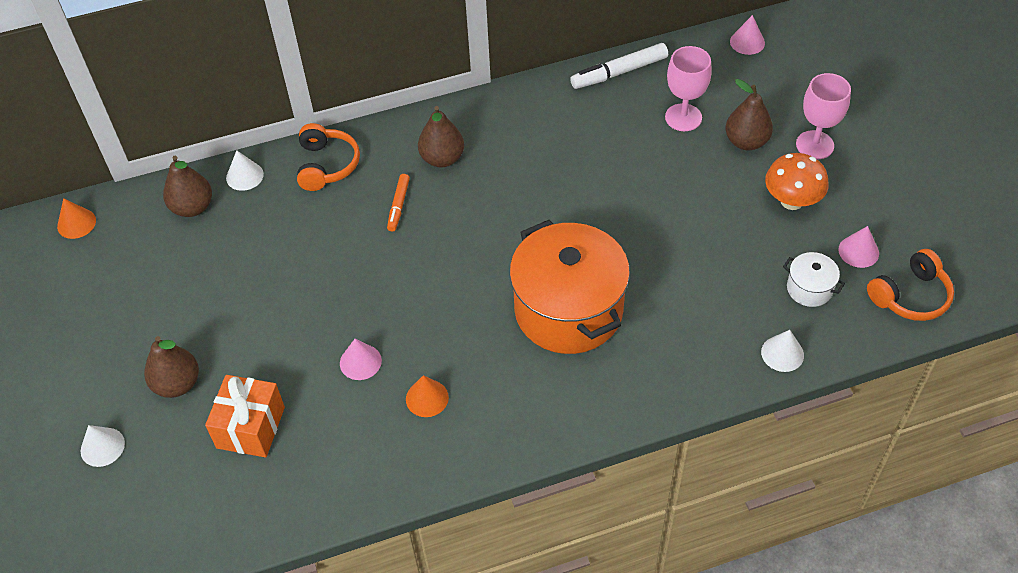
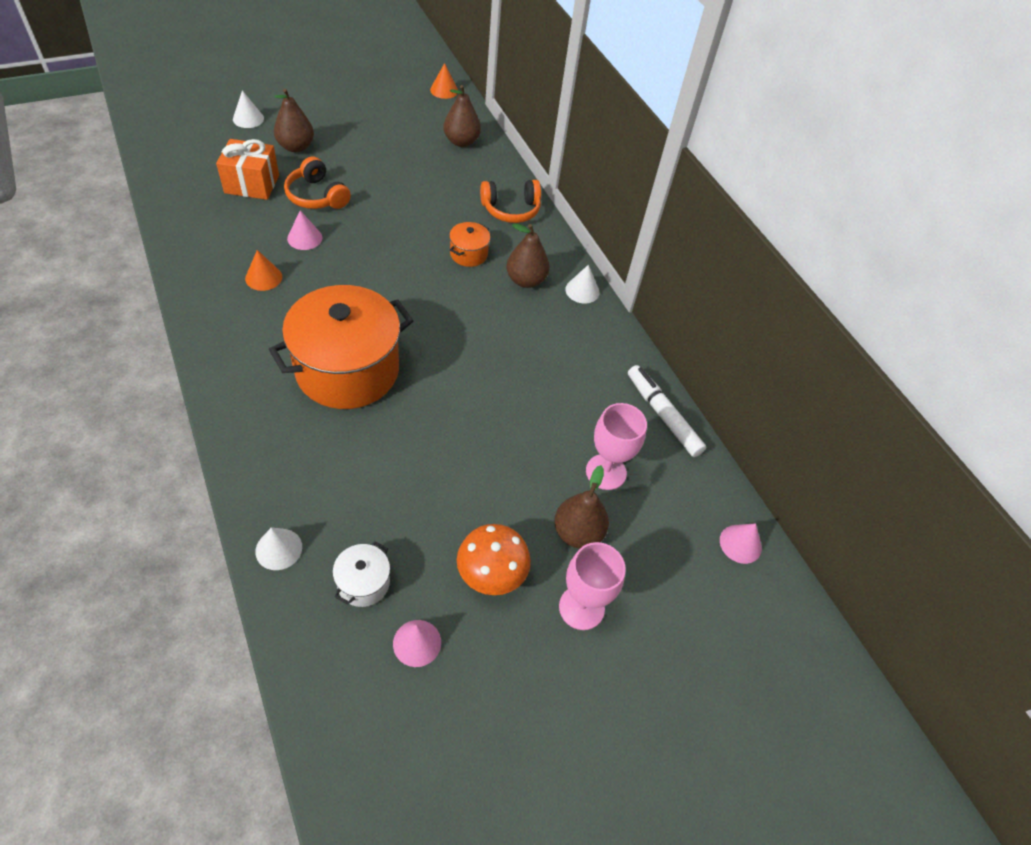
camera: 75 degrees right, 0 degrees up
white cone [226,150,264,191] -> white cone moved to [565,265,599,304]
orange marker [387,174,410,232] -> orange pot [449,222,490,267]
orange headphones [867,249,954,321] -> orange headphones moved to [284,157,351,209]

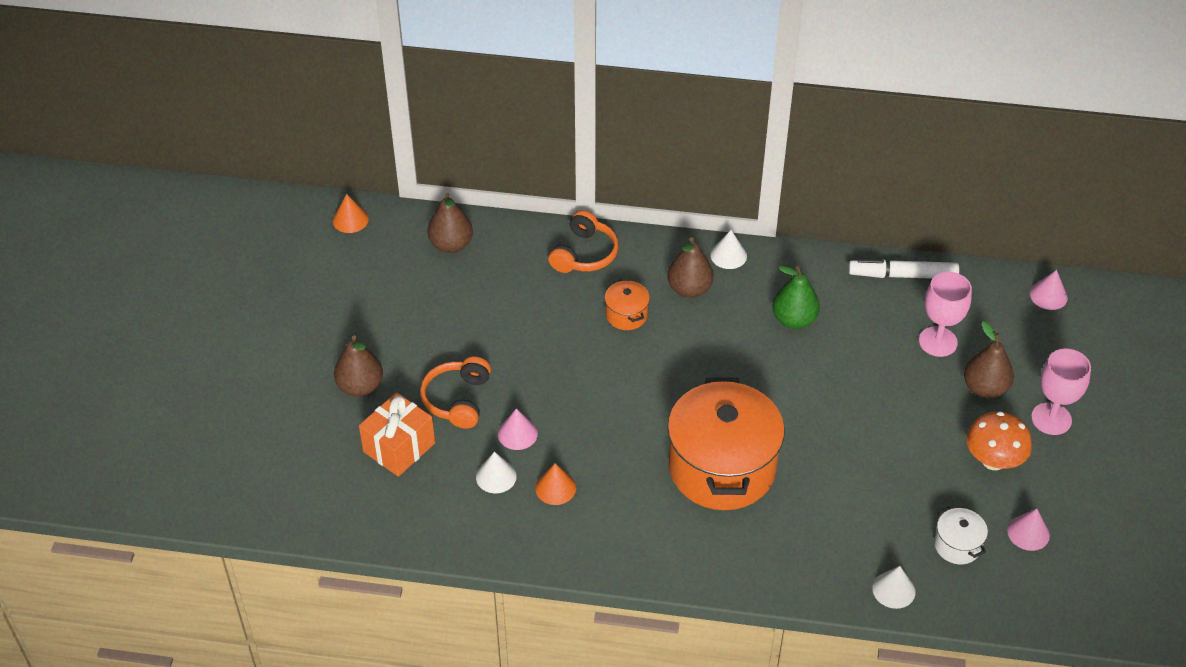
camera: 50 degrees left, 5 degrees down
white cone [233,90,264,128] -> white cone moved to [476,452,517,494]
orange headphones [284,157,351,209] -> orange headphones turned 105 degrees clockwise [420,357,491,429]
none -> green pear [772,266,820,329]

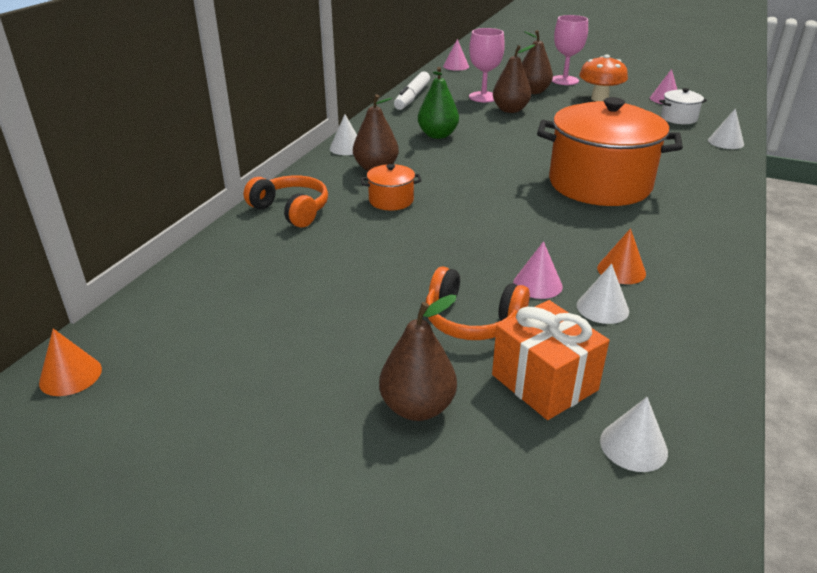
camera: 75 degrees left, 15 degrees down
brown pear [428,193,473,253] -> brown pear moved to [493,44,535,113]
none -> white cone [600,397,668,472]

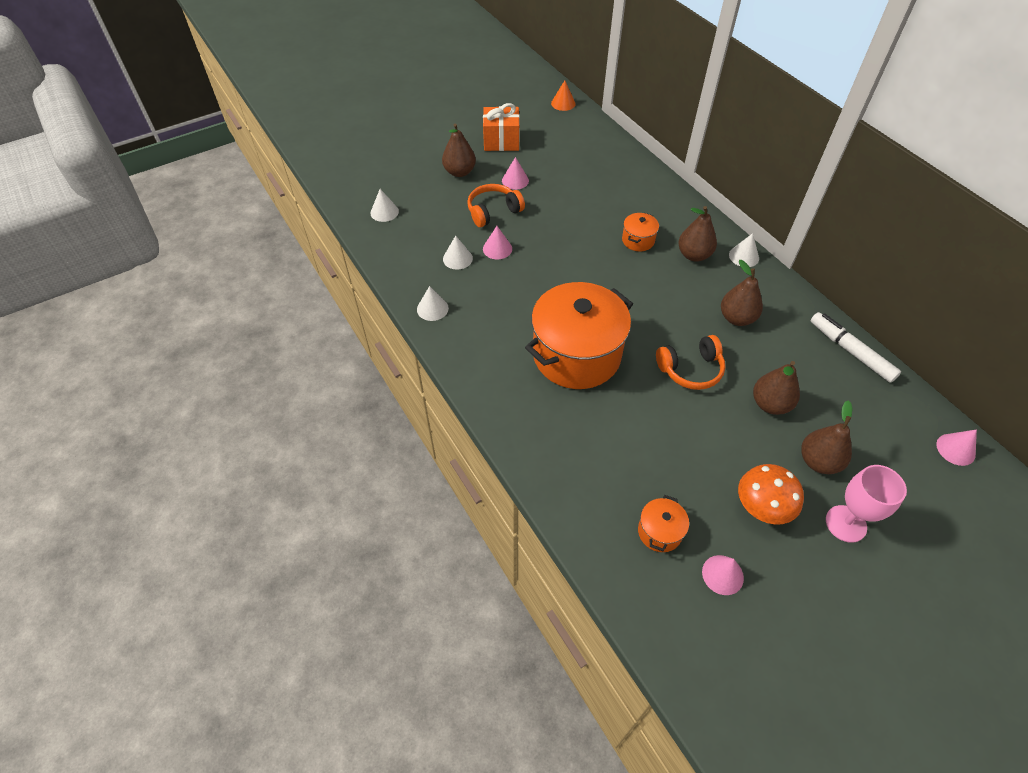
camera: 125 degrees right, 20 degrees up
orange headphones [244,175,328,228] -> orange headphones moved to [656,335,725,390]
green pear [418,67,459,139] -> brown pear [721,260,763,326]
pink goblet [469,28,505,102] -> none
orange gift [492,300,609,420] -> orange gift moved to [483,103,520,151]
orange cone [597,228,646,284] -> none
white pot [659,88,707,124] -> orange pot [638,495,689,552]
white cone [708,108,744,149] -> white cone moved to [417,286,449,321]
none -> pink cone [502,157,529,190]

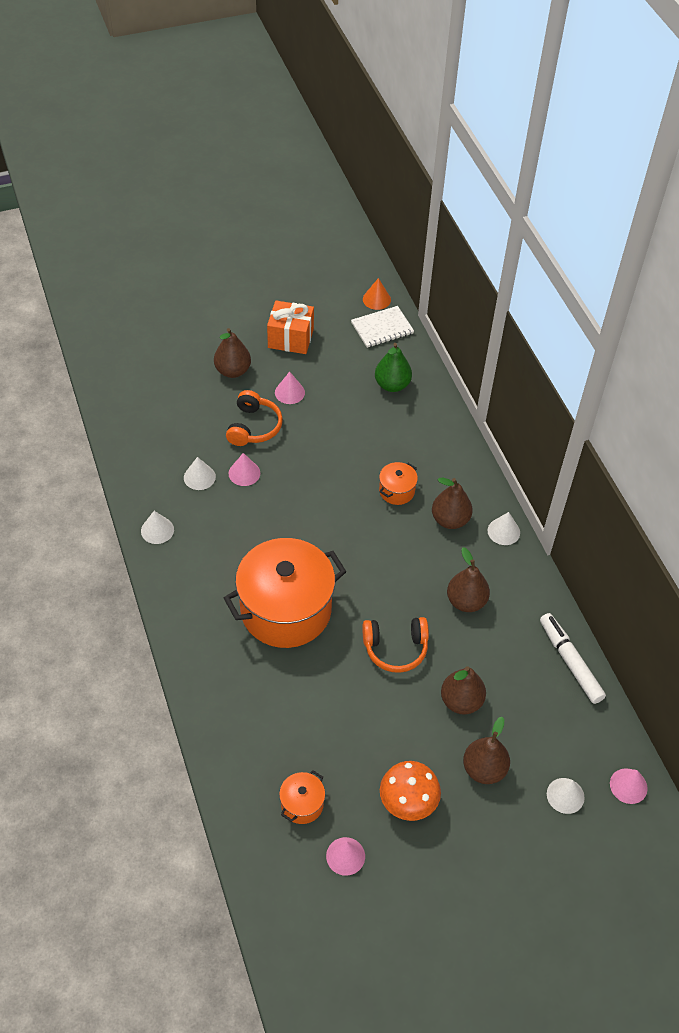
camera: 10 degrees right, 0 degrees up
white cone [370,189,399,222] -> white cone moved to [547,778,585,814]
orange headphones [467,184,525,227] -> orange headphones turned 120 degrees clockwise [226,390,283,446]
pink goblet [826,465,907,543] -> none
none -> white notebook [351,306,414,348]
none -> green pear [375,343,412,392]

